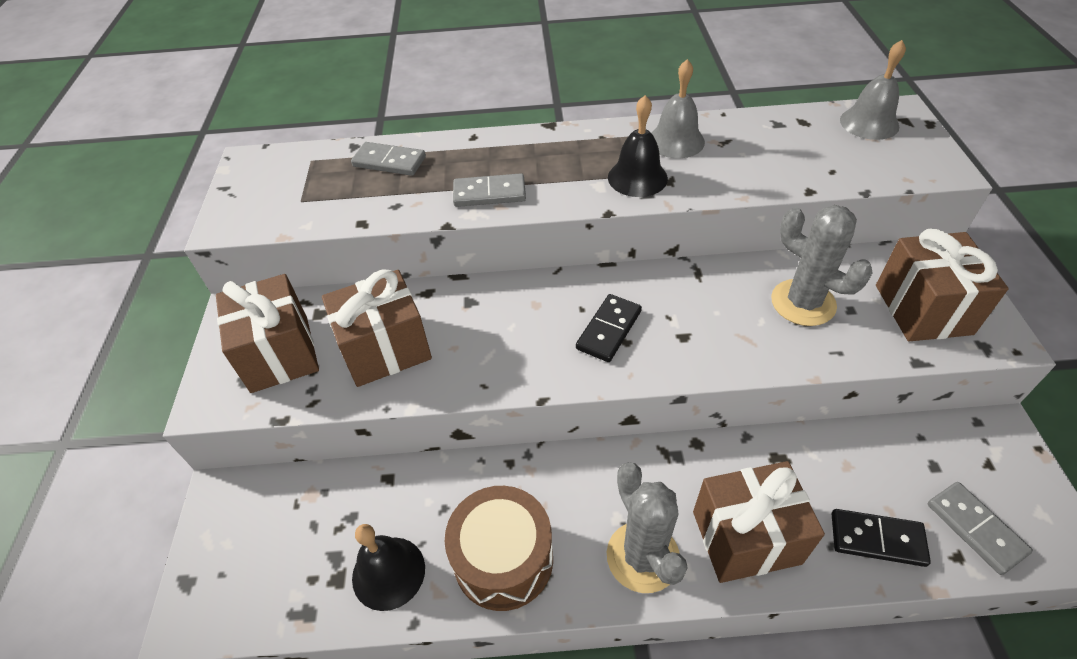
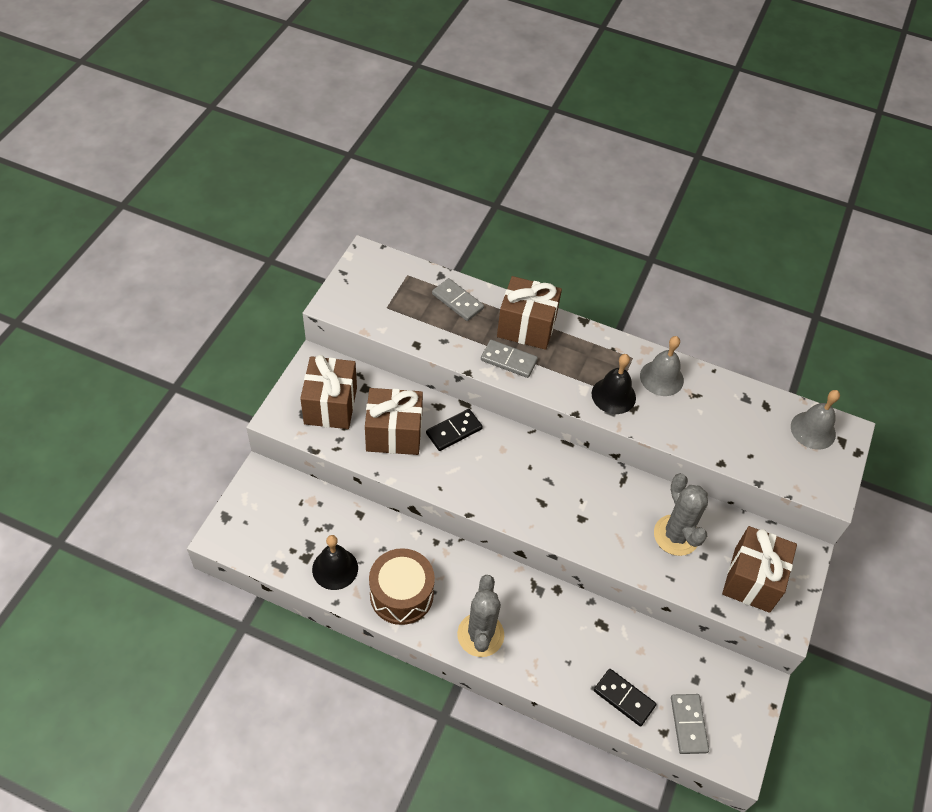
camera: 20 degrees right, 5 degrees up
black domino [576,294,642,362] -> black domino moved to [426,409,483,451]
brown gift [693,461,825,583] -> brown gift moved to [497,276,562,350]

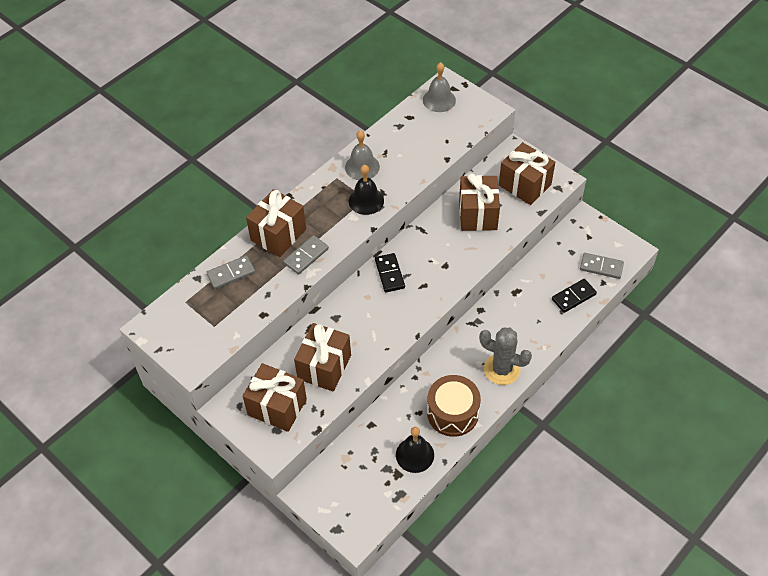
camera: 65 degrees left, 0 degrees up
black domino [426,409,483,451] -> black domino moved to [375,253,405,293]
grey cactus [654,473,708,556] -> brown gift [459,173,500,231]

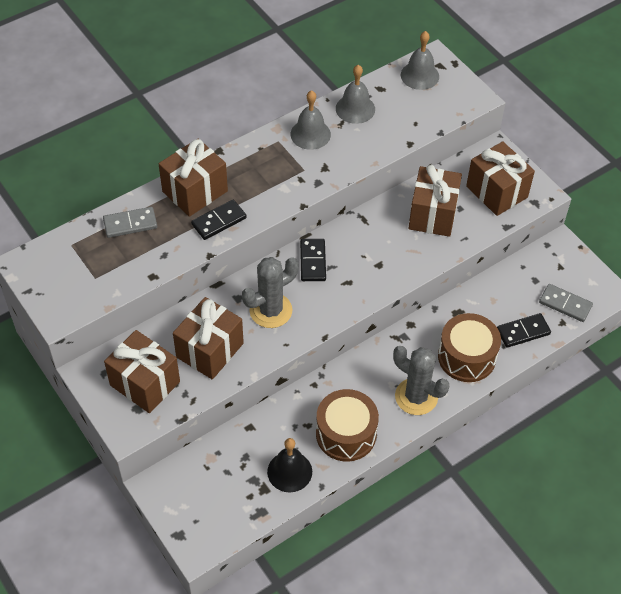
camera: 10 degrees right, 0 degrees up
grey domino [283,235,329,275] -> black domino [191,200,247,240]
black bell [349,165,384,215] -> none
none -> grey cactus [242,257,298,328]
none -> grey bell [336,65,375,124]
none -> brown drum [438,313,501,382]

